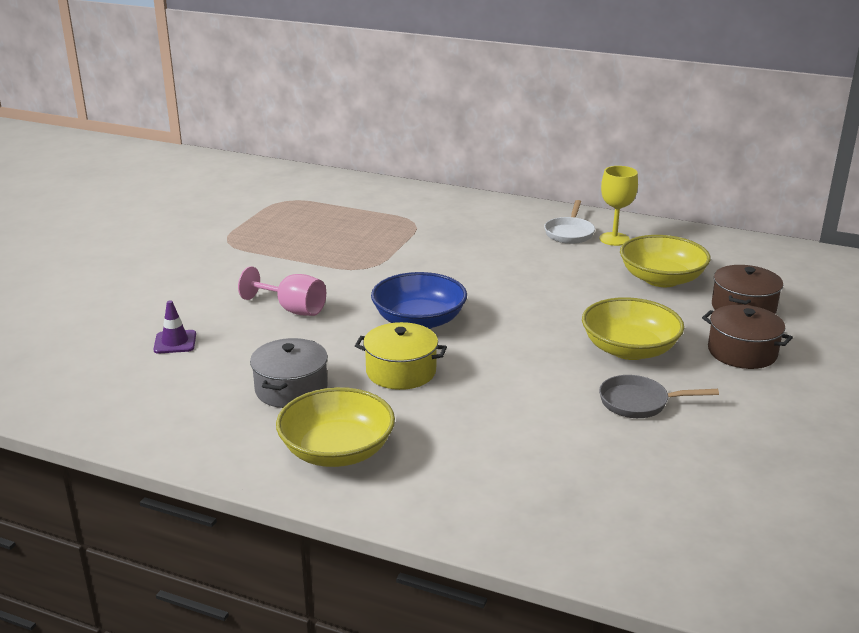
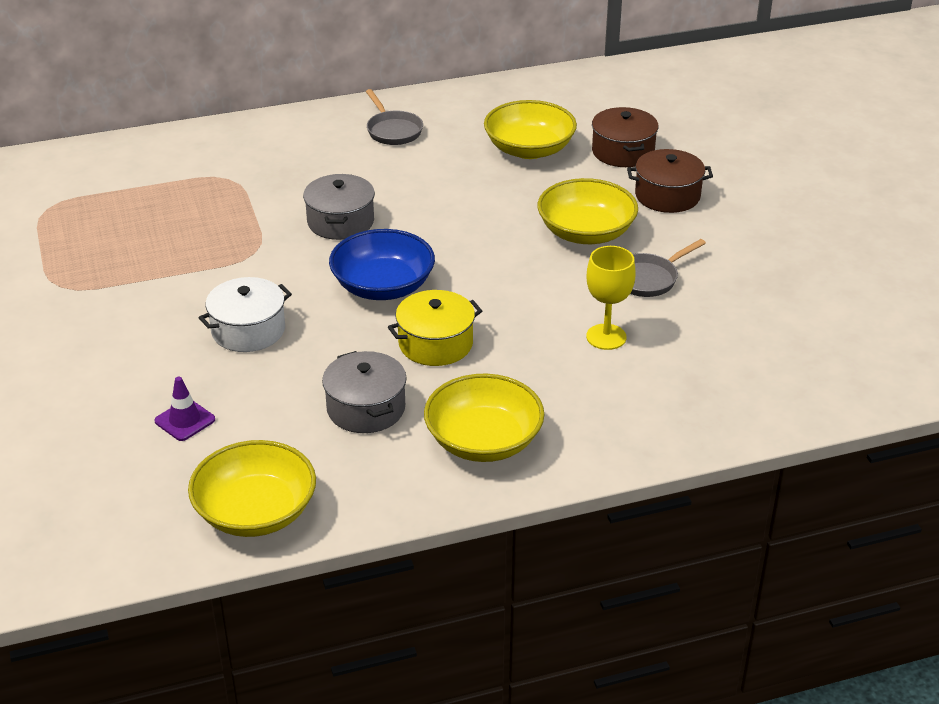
camera: 40 degrees left, 10 degrees up
pink goblet [238,266,326,316] -> white pot [199,277,292,352]
white pan [544,200,595,244] -> grey pan [366,89,423,145]
yellow goblet [599,166,638,246] -> yellow goblet moved to [586,246,636,350]
none -> yellow bowl [188,440,316,537]
none -> grey pot [303,174,375,240]

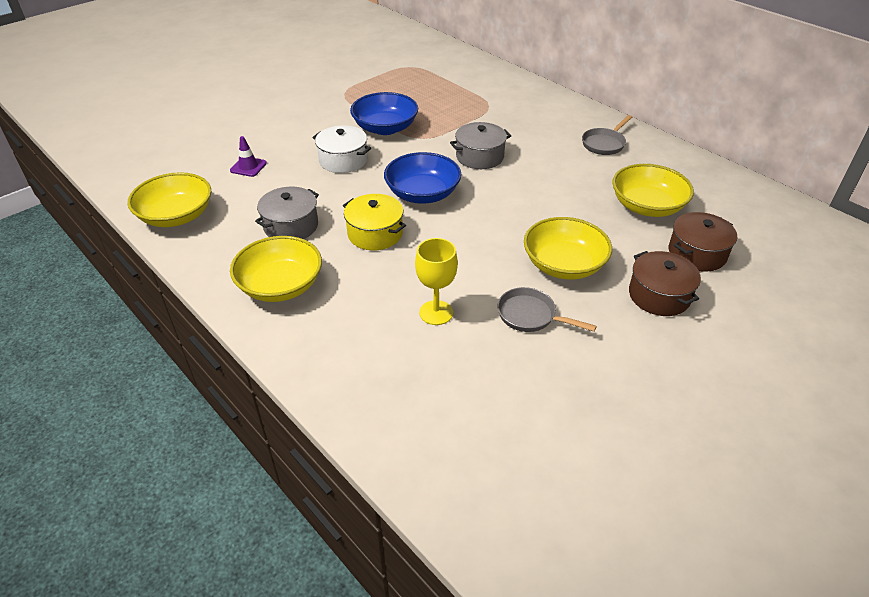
camera: 65 degrees right, 5 degrees up
none -> blue bowl [350,92,418,135]

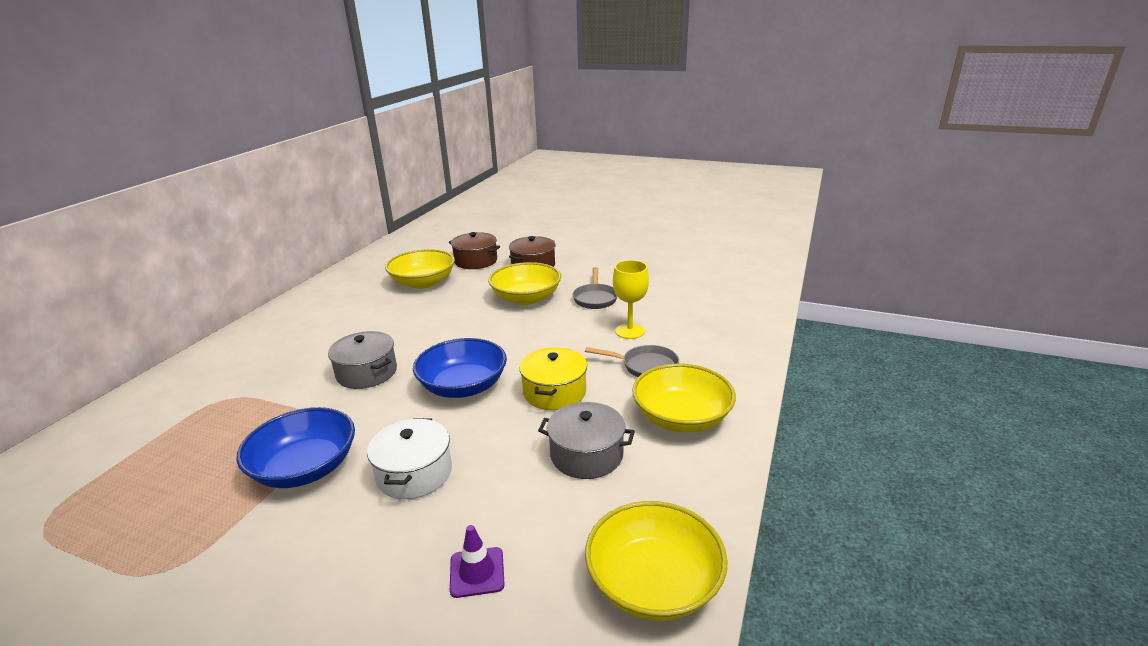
camera: 115 degrees left, 15 degrees down
grey pan [582,115,632,155] -> grey pan moved to [585,345,679,377]

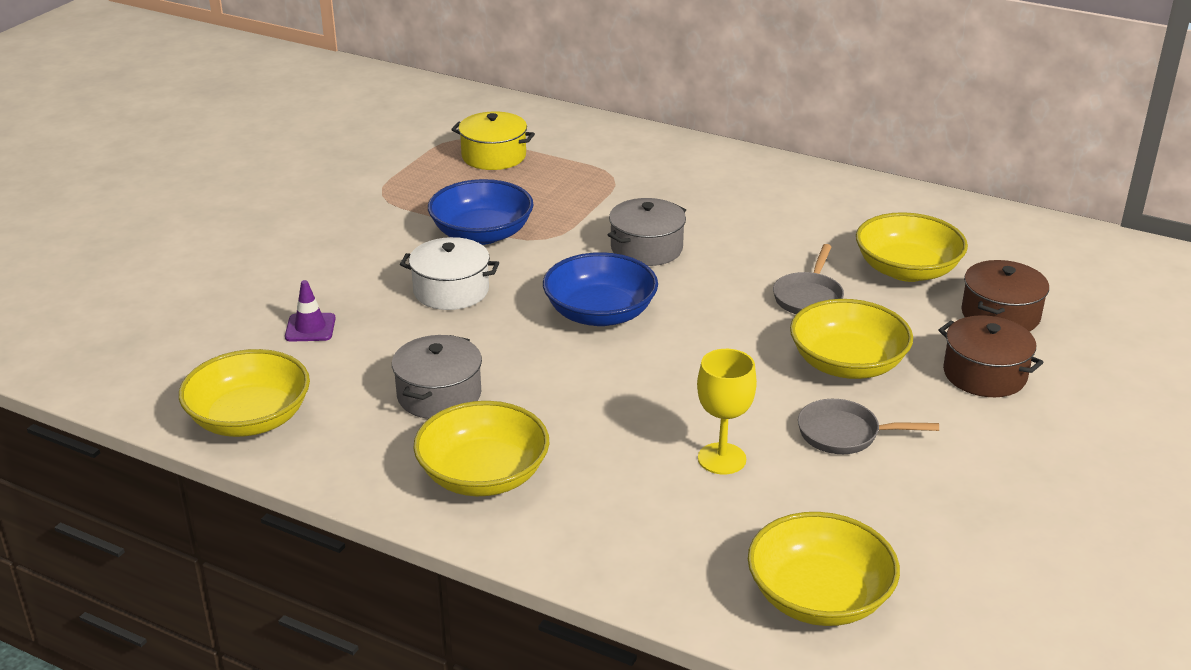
camera: 95 degrees right, 5 degrees up
yellow pot [519,347,587,410] -> yellow pot moved to [451,111,535,170]
grey pan [585,345,679,377] -> grey pan moved to [773,244,844,314]
none -> yellow bowl [748,512,900,626]

